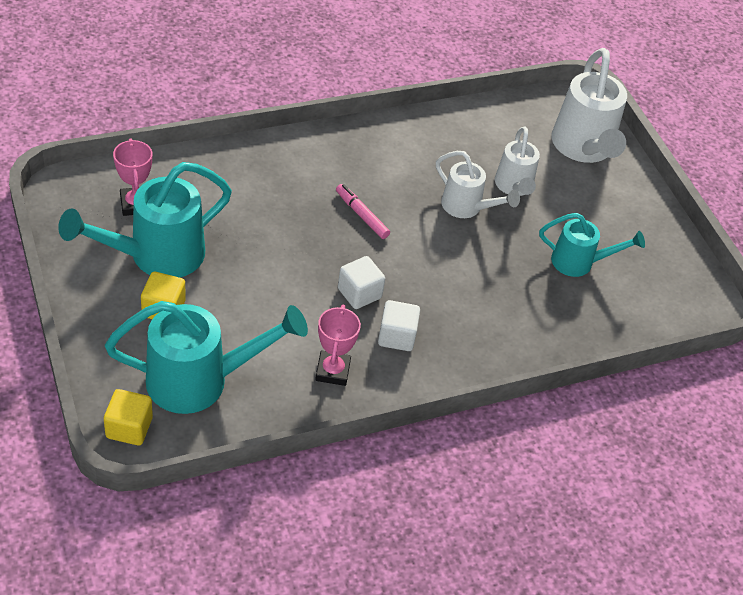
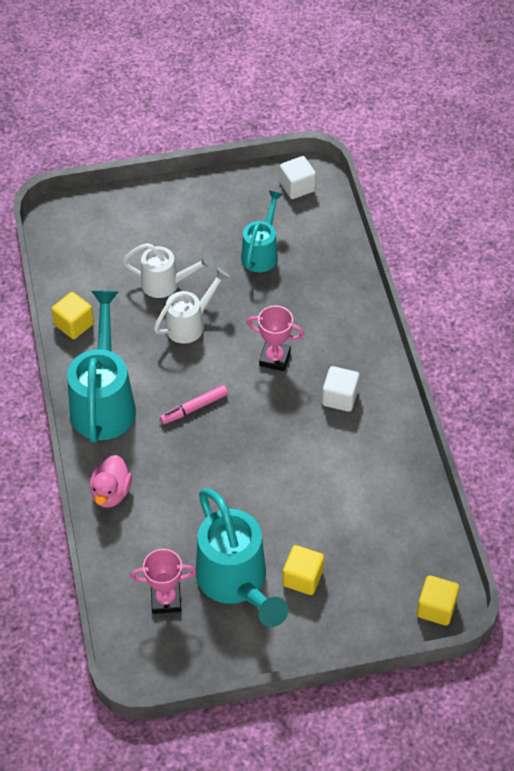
camera: 75 degrees left, 5 degrees up
turquoise watering can [105,301,308,414] -> turquoise watering can moved to [67,291,136,443]
pink trophy [315,304,361,386] -> pink trophy moved to [247,306,304,371]
white cube [338,256,385,309] -> white cube moved to [280,156,316,199]
white watering can [551,48,627,163] -> none
none -> yellow cube [52,292,94,339]
none -> pink duck [90,455,132,508]

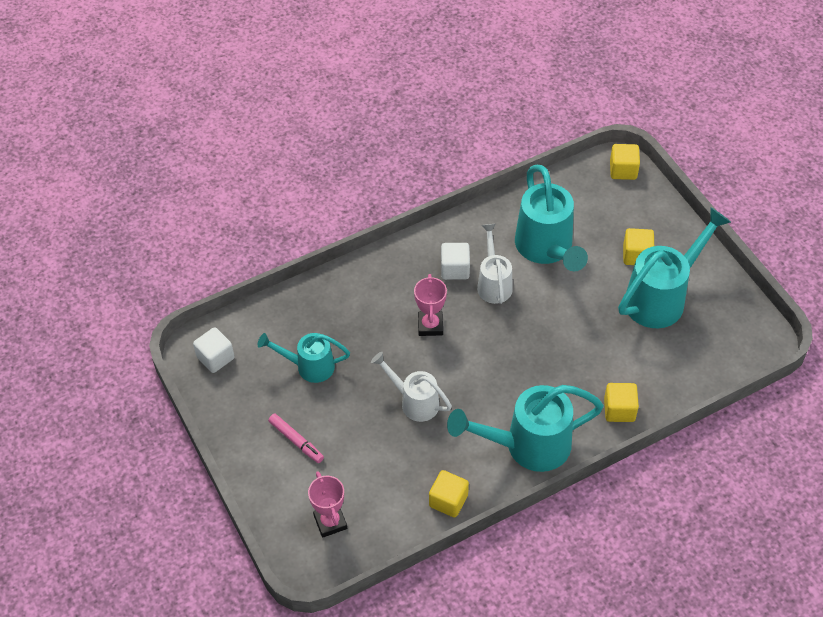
camera: 105 degrees left, 0 degrees up
pink duck [90,455,132,508] -> yellow cube [604,383,639,422]
white watering can [123,243,214,298] -> white watering can moved to [477,224,513,304]
pink trophy [130,549,196,614] -> pink trophy moved to [308,471,347,538]
pink marker [160,385,228,424] -> pink marker moved to [268,414,324,463]
none -> turquoise watering can [515,165,588,272]

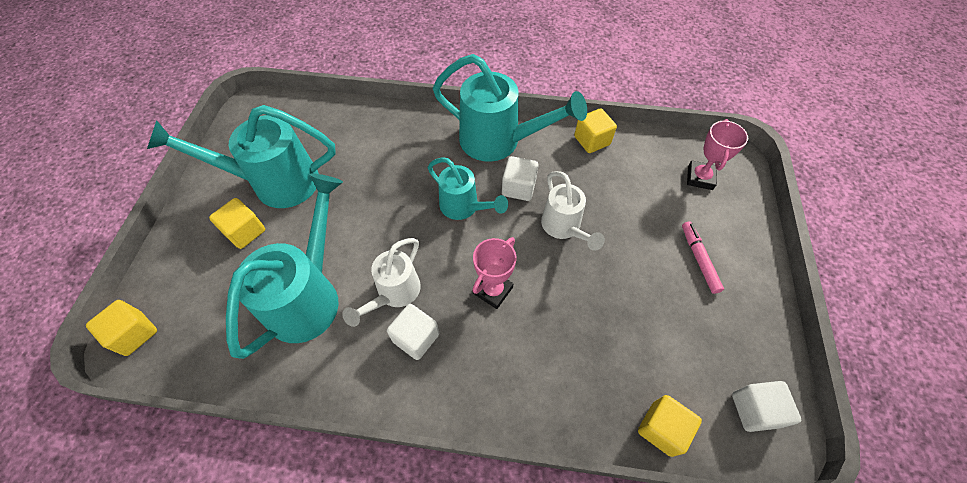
camera: 145 degrees left, 5 degrees up
turquoise watering can [258,333,350,383] -> turquoise watering can moved to [428,157,508,220]
yellow cube [604,383,639,422] -> yellow cube moved to [638,395,702,457]
none -> white cube [502,156,539,201]

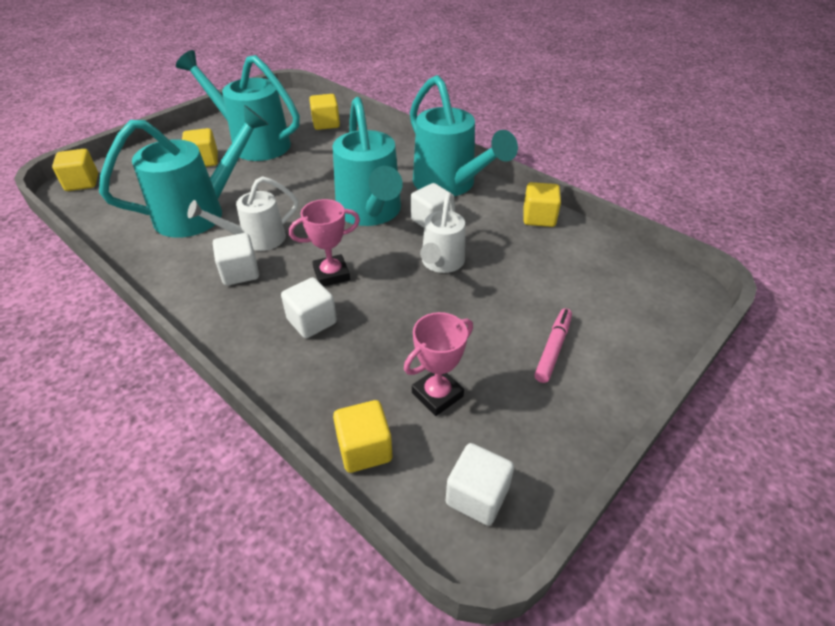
camera: 35 degrees right, 15 degrees down
turquoise watering can [428,157,508,220] -> turquoise watering can [333,97,403,226], size x1.67
pink trophy [687,119,748,190] -> pink trophy moved to [404,312,473,416]
none -> white cube [281,277,337,338]
none -> yellow cube [309,94,340,130]

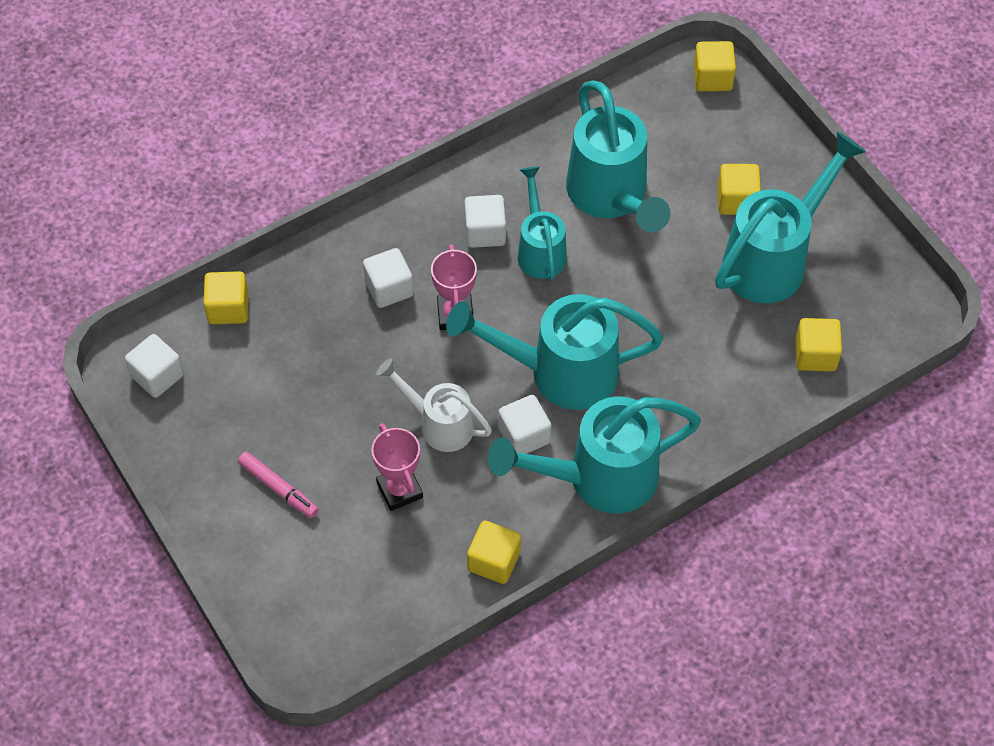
camera: 105 degrees right, 15 degrees up
white watering can [187,176,299,251] -> turquoise watering can [518,166,567,280]
pink trophy [404,312,473,416] -> pink trophy moved to [372,423,423,511]

